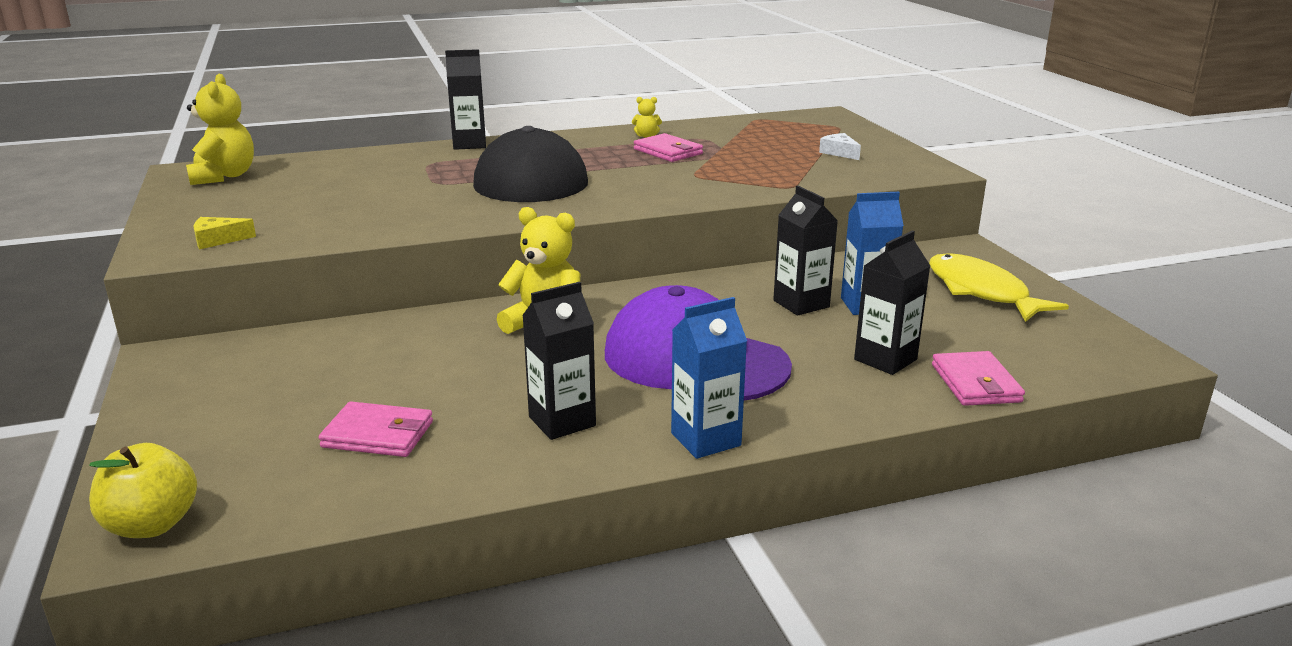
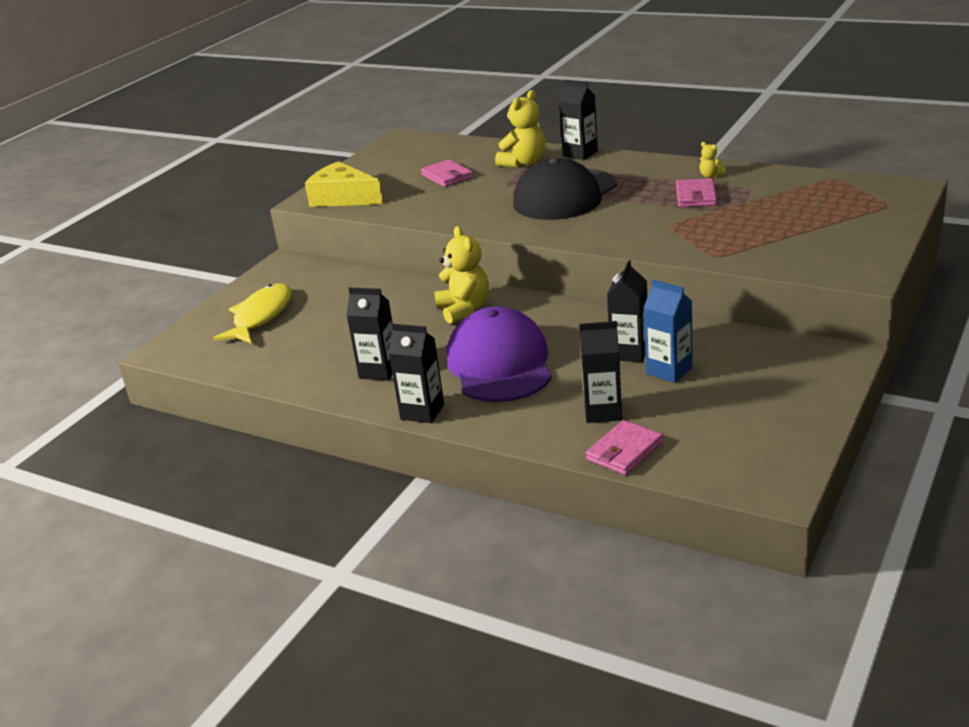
camera: 50 degrees right, 5 degrees up
yellow apple [89,443,197,538] -> none
yellow teddy bear [186,74,254,185] -> yellow teddy bear moved to [495,90,546,168]
yellow cheese [193,217,256,249] -> yellow cheese [305,161,383,207], size x2.15
pink wallet [319,401,433,457] -> pink wallet moved to [421,159,473,187]
blue carton [671,297,747,459] -> black carton [389,324,444,423]
white cheese [819,133,861,160] -> none
yellow fish [929,253,1069,322] -> yellow fish moved to [213,283,292,344]

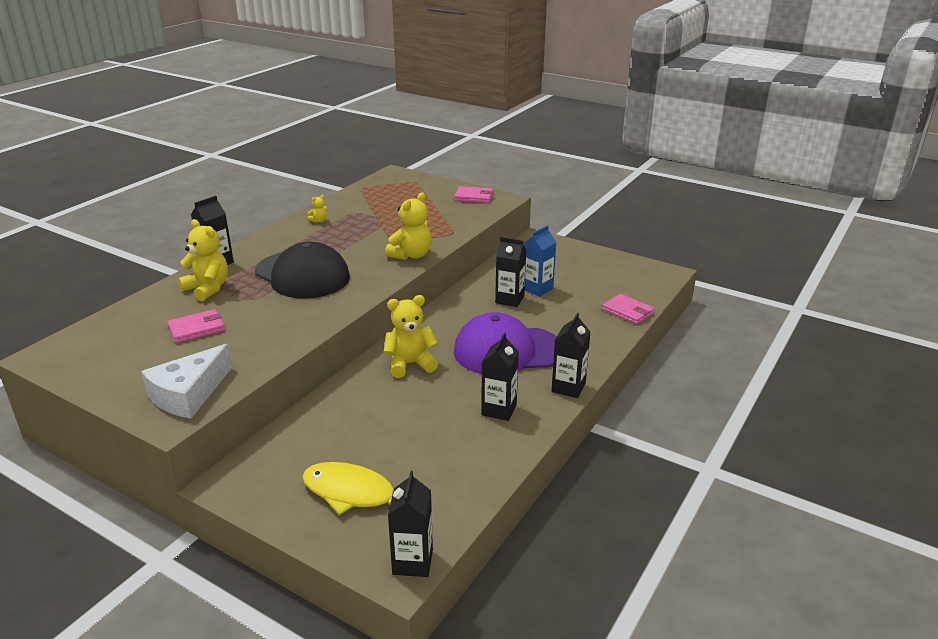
camera: 90 degrees left, 0 degrees up
yellow cheese [305,161,383,207] -> white cheese [141,344,233,418]
black carton [579,321,622,423] -> black carton moved to [388,471,433,577]
pink wallet [676,178,717,207] -> pink wallet moved to [454,186,493,203]
none -> yellow teddy bear [385,192,432,260]

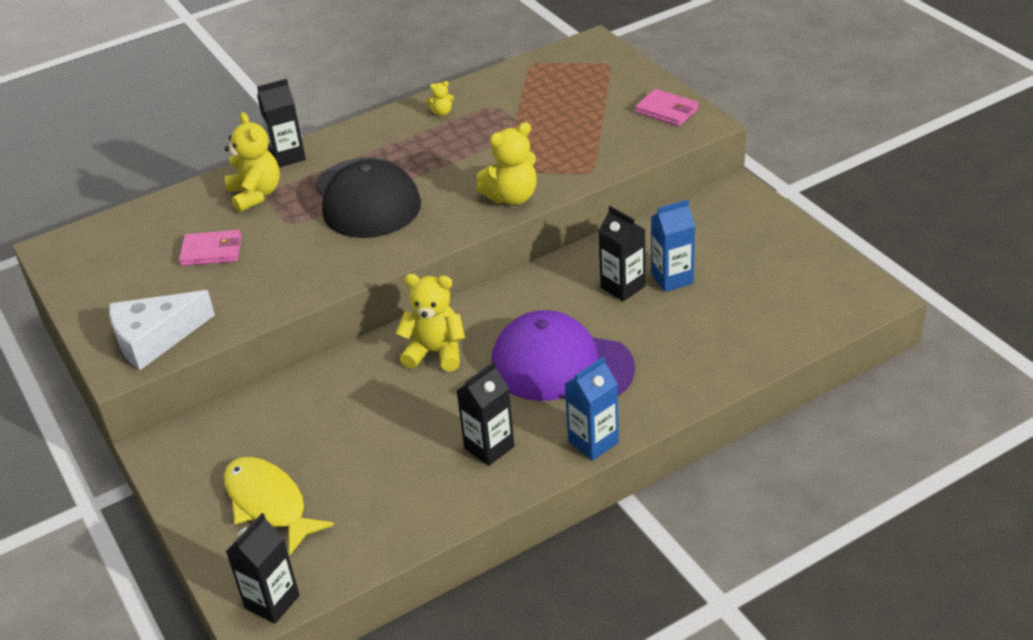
camera: 30 degrees right, 10 degrees up
black carton [552,313,591,398] -> blue carton [565,356,619,461]
pink wallet [602,294,655,324] -> none

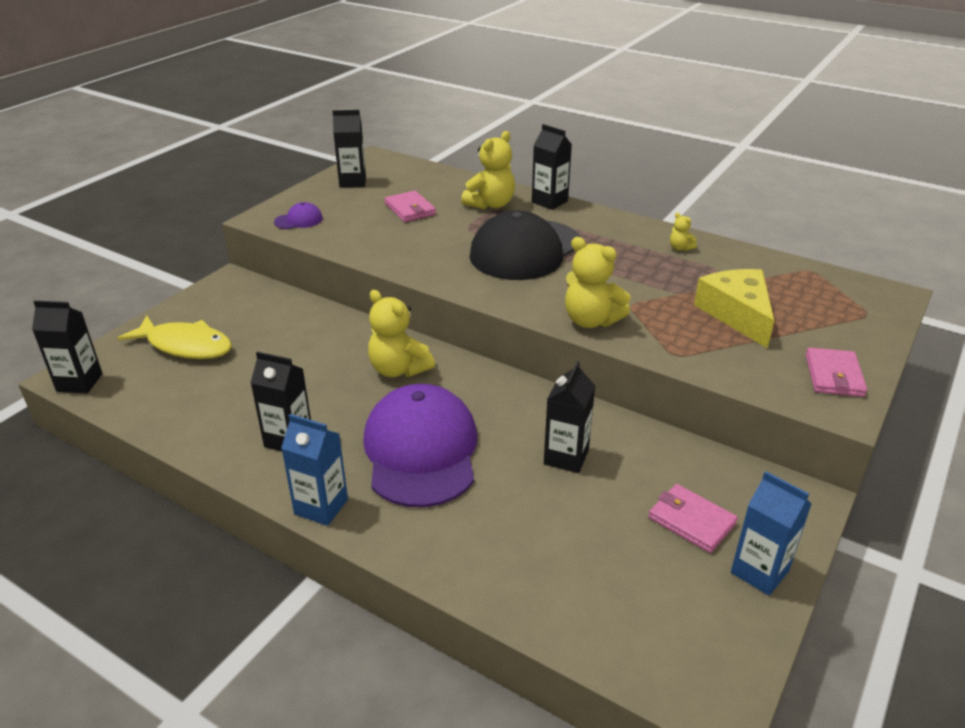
camera: 60 degrees right, 5 degrees down
white cheese [109,290,215,370] -> purple cap [274,202,323,229]
yellow fish [224,457,334,555] -> yellow fish turned 90 degrees clockwise [118,315,232,359]
yellow teddy bear [396,274,465,372] -> yellow teddy bear turned 150 degrees clockwise [368,290,435,377]
blue carton [651,199,695,292] -> blue carton moved to [731,471,812,596]
none -> black carton [332,110,366,188]
none -> pink wallet [648,484,738,553]
none -> yellow cheese [694,269,775,349]

